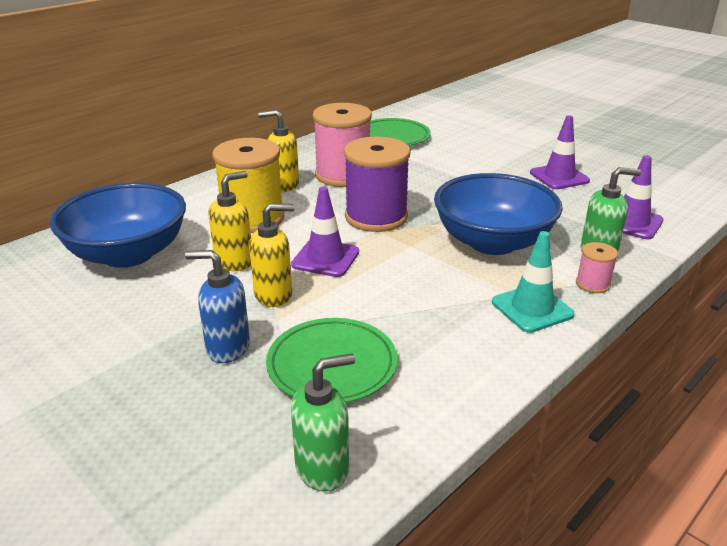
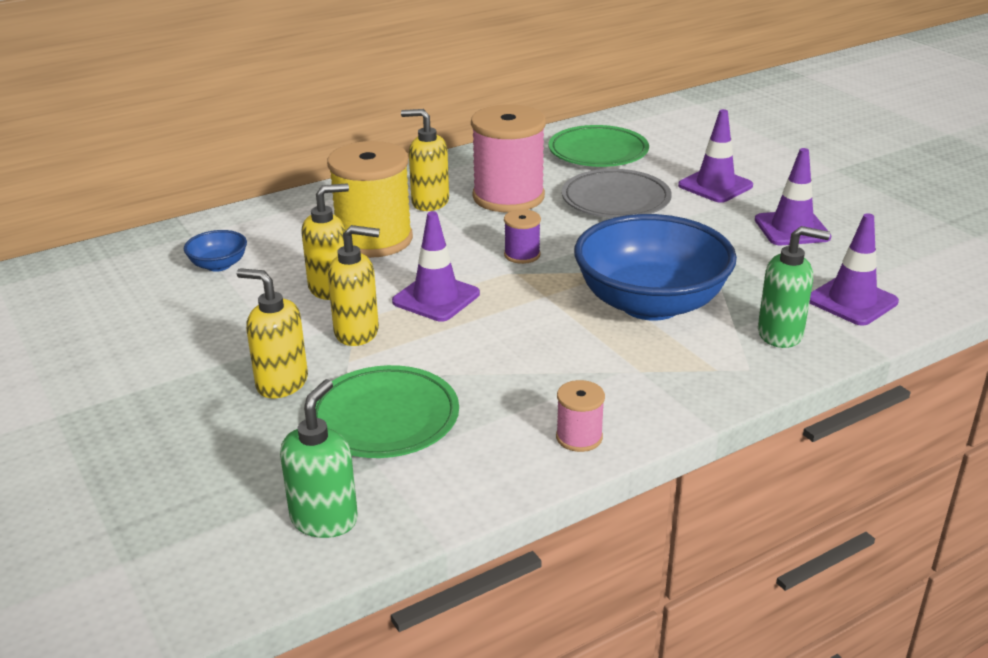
camera: 15 degrees right, 0 degrees up
blue bowl [50,183,186,268] -> blue bowl [184,230,247,272], size x0.42
blue soap dispenser [185,250,250,363] -> yellow soap dispenser [237,268,308,398]
green soap dispenser [291,354,355,491] -> green soap dispenser turned 60 degrees counterclockwise [280,379,358,538]
purple spool [344,137,410,232] -> purple spool [504,209,541,264], size x0.46
turquoise traffic cone [492,231,575,333] -> none
pink spool [576,242,618,293] -> pink spool moved to [556,380,605,452]
none -> grey plate [562,169,672,218]
none -> purple traffic cone [678,109,753,203]

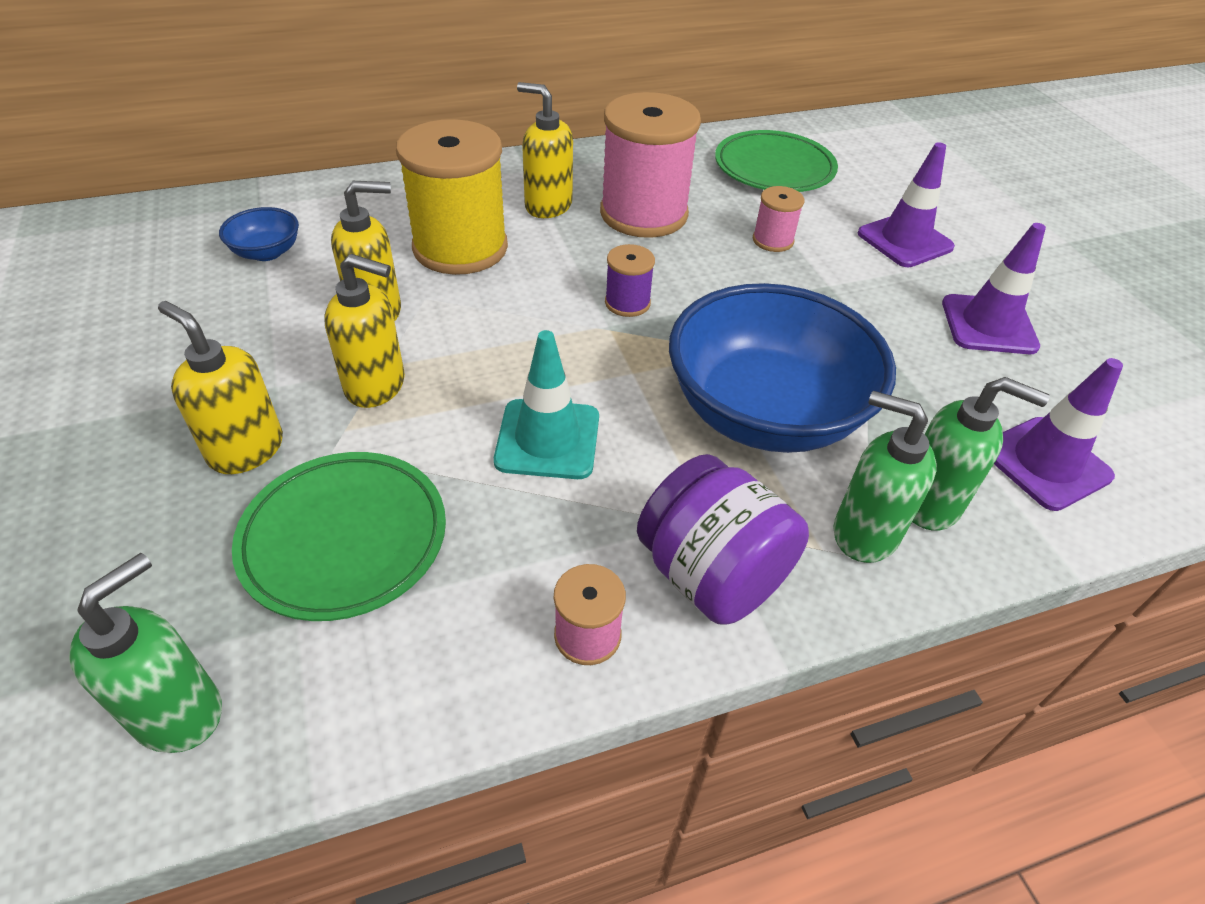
camera: 10 degrees right, 15 degrees up
purple traffic cone [392,211,480,322] -> none
grey plate [562,169,672,218] -> pink spool [753,186,805,252]
none -> turquoise traffic cone [494,330,599,479]
none -> purple jar [637,454,809,625]
none -> green soap dispenser [833,391,937,563]

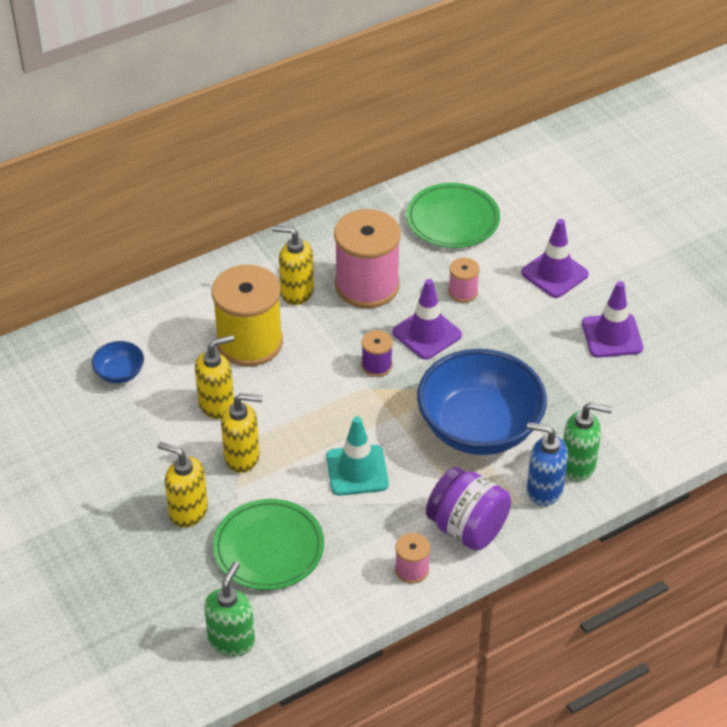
camera: 10 degrees left, 0 degrees up
green soap dispenser [833,391,937,563] -> blue soap dispenser [527,422,568,506]
purple traffic cone [994,358,1123,511] -> purple traffic cone moved to [392,279,462,360]

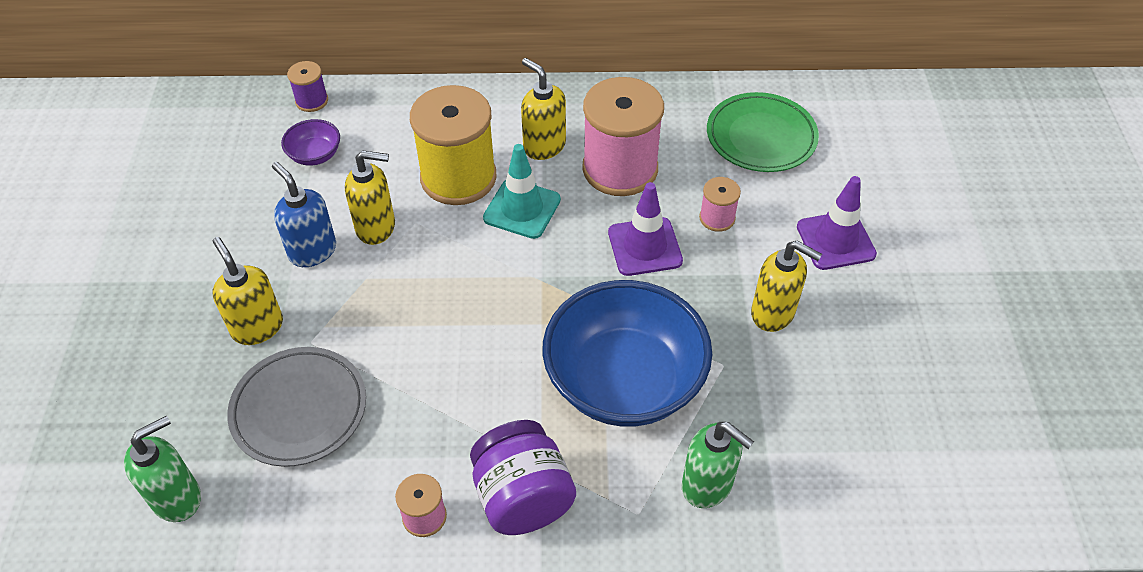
camera: 30 degrees right, 5 degrees up
blue bowl [92,341,144,384] -> purple bowl [281,119,340,166]
green plate [213,499,324,590] -> grey plate [227,347,366,467]
yellow soap dispenser [221,393,263,473] -> yellow soap dispenser moved to [751,240,822,332]
turquoise traffic cone [326,416,389,496] -> turquoise traffic cone moved to [483,144,561,239]
purple spool [361,330,393,377] -> purple spool moved to [287,61,328,112]
blue soap dispenser [527,422,568,506] -> blue soap dispenser moved to [272,162,336,267]
purple traffic cone [582,281,643,358] -> none

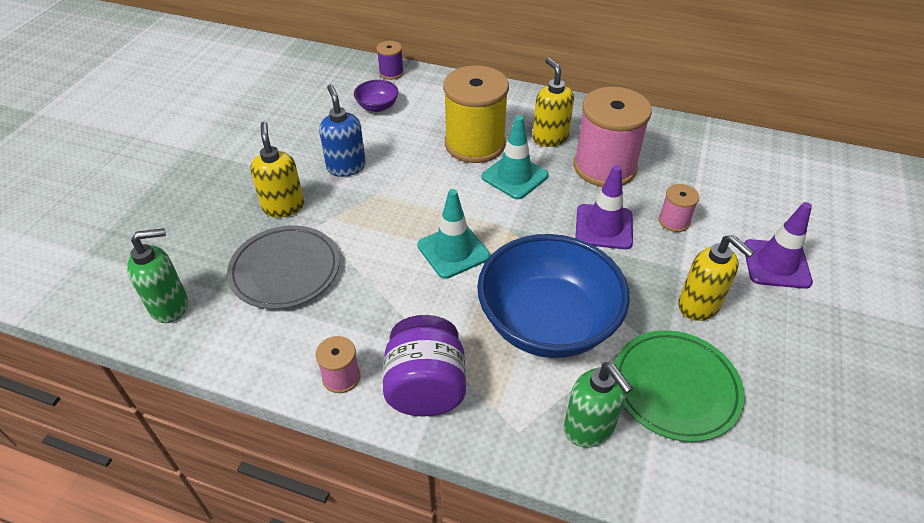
camera: 20 degrees right, 5 degrees down
yellow soap dispenser [345,150,395,245] -> none
green plate [707,92,819,172] -> green plate moved to [615,330,744,442]
none -> turquoise traffic cone [418,189,490,279]

